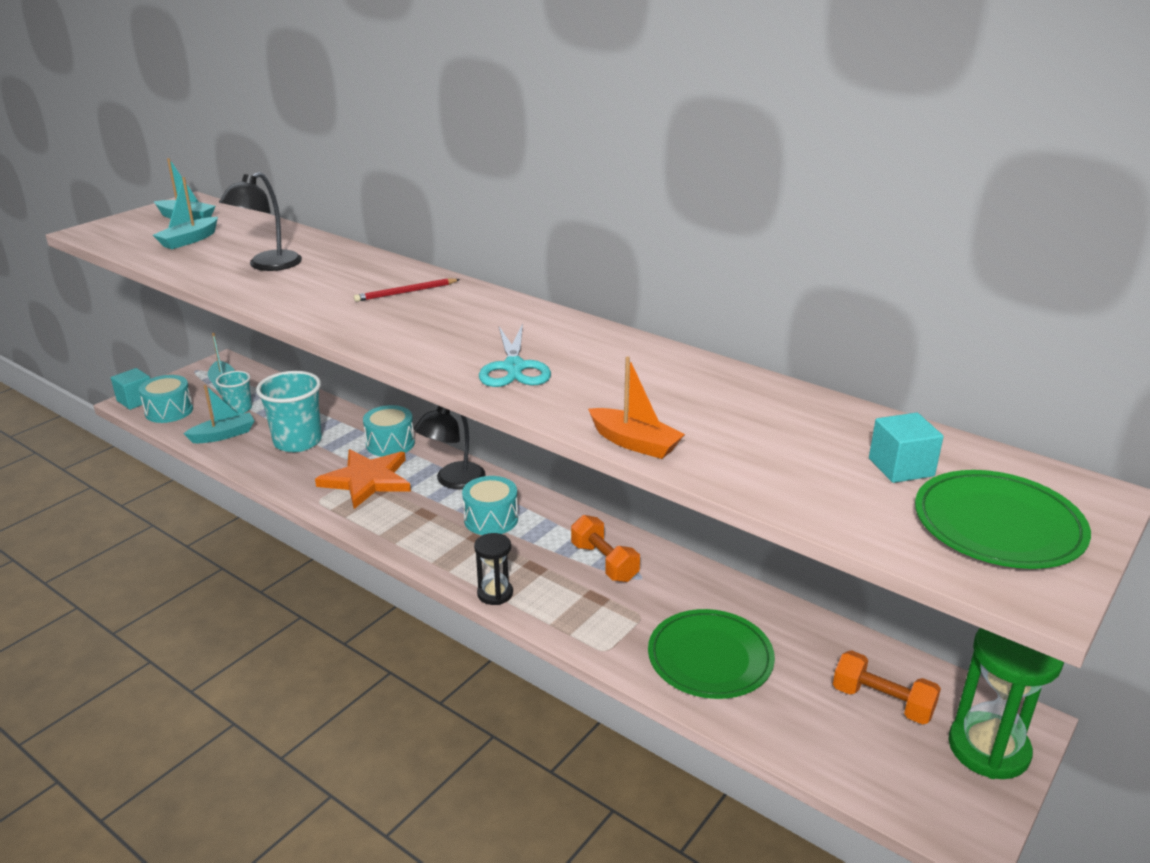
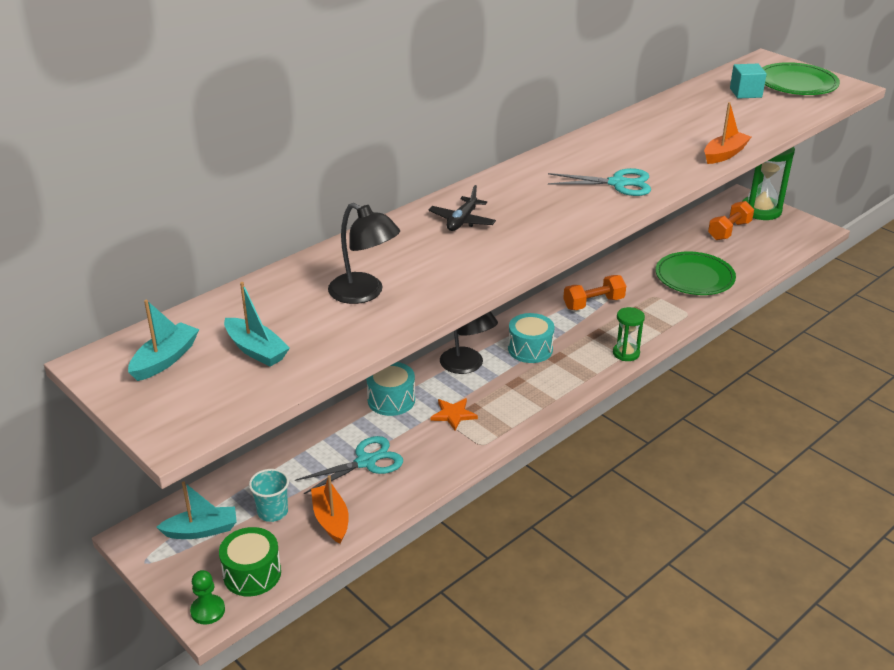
camera: 80 degrees left, 5 degrees up
turquoise cube [111,368,150,410] -> green pawn [190,570,225,625]
turquoise drum [139,375,193,423] -> green drum [219,527,281,597]
turquoise boat [184,385,254,443] -> orange boat [311,475,349,544]
turquoise cup [256,371,322,452] -> turquoise scissors [295,436,403,494]
orange star [315,449,411,509] -> orange star [430,398,478,431], size x0.52
red pencil [354,278,460,302] -> black plane [428,185,496,231]
black hourglass [474,533,513,605] -> green hourglass [613,307,645,361]

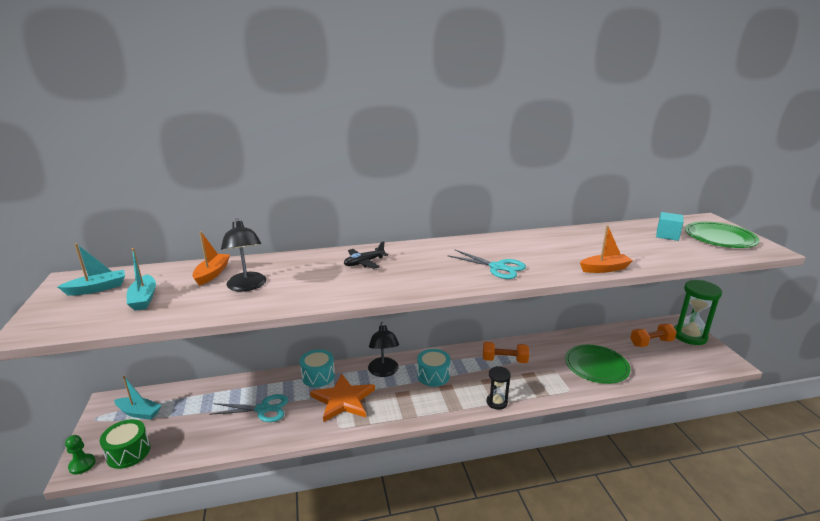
camera: 30 degrees right, 10 degrees down
turquoise cup [249,469,289,522] -> none
orange boat [311,475,349,544] -> orange boat moved to [192,232,230,286]
orange star [430,398,478,431] -> orange star [310,374,375,422], size x1.93
green hourglass [613,307,645,361] -> black hourglass [486,366,511,410]

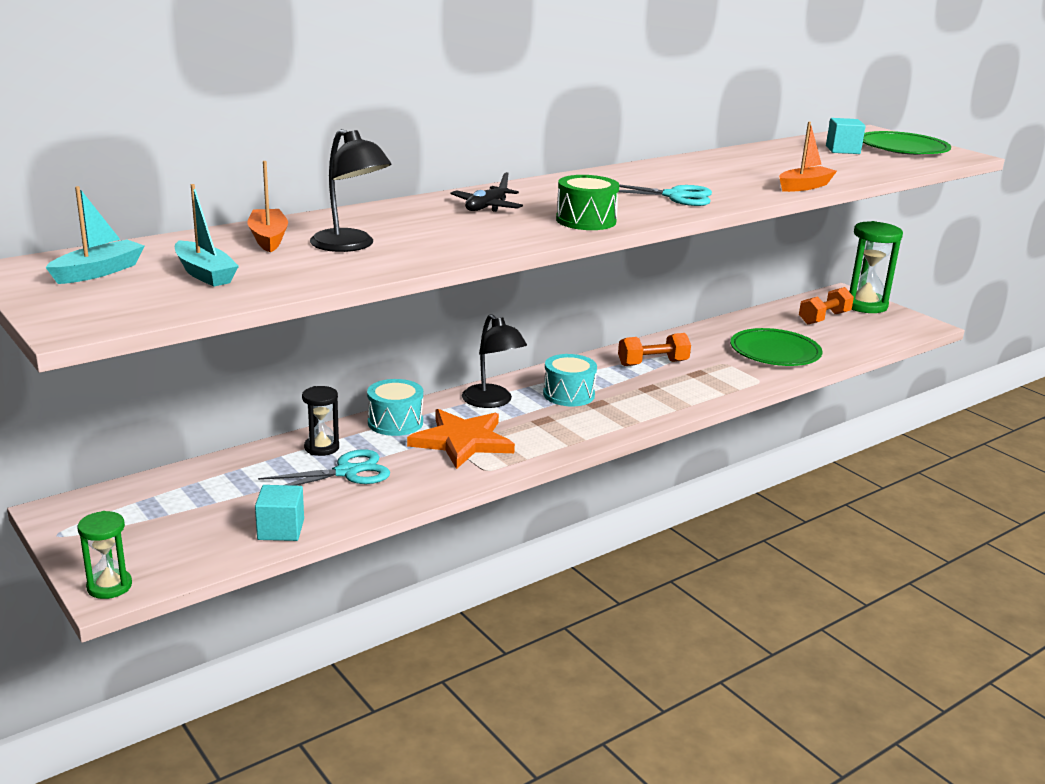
camera: 25 degrees left, 0 degrees up
green pawn [65,435,96,474] -> green hourglass [78,511,132,599]
green drum [100,419,150,469] -> green drum moved to [556,175,619,230]
turquoise boat [114,376,161,420] -> none
black hourglass [486,366,511,410] -> black hourglass moved to [302,386,339,456]
none -> turquoise cube [255,485,304,541]

